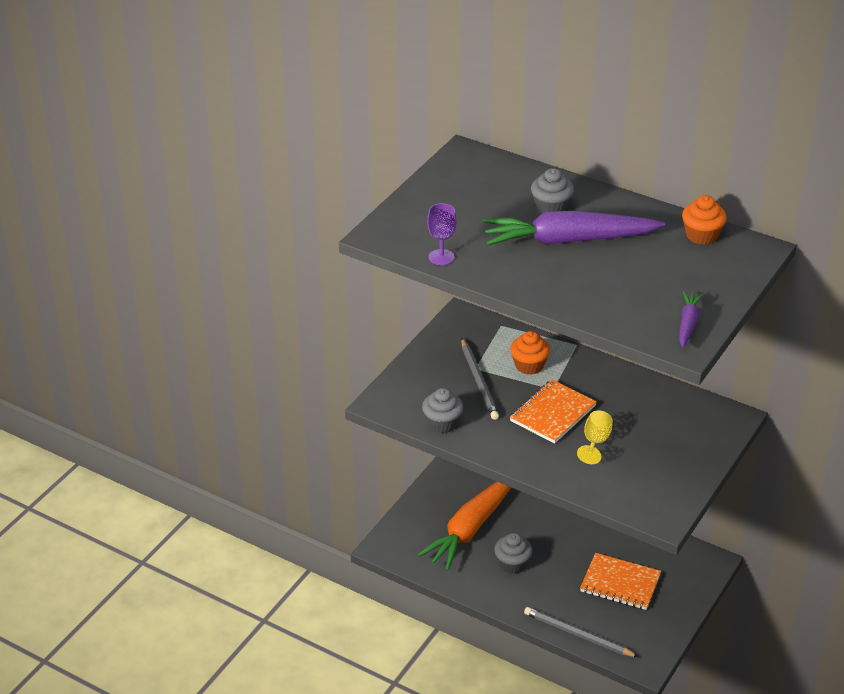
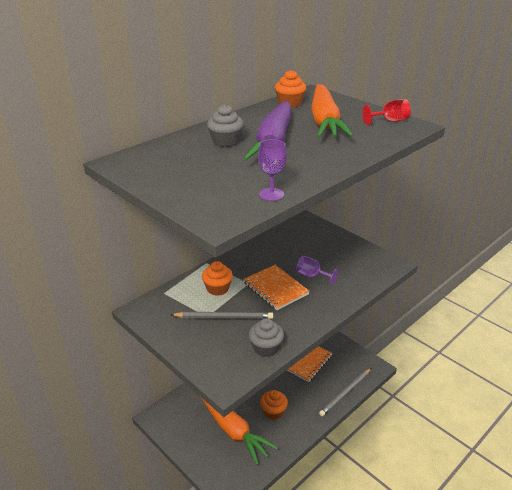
camera: 75 degrees left, 5 degrees down
grey cupcake [494,533,533,574] -> orange cupcake [260,390,288,420]
yellow goblet [577,410,613,464] -> purple goblet [296,256,338,286]
purple carrot [679,291,704,348] -> red goblet [362,99,411,125]
none -> orange carrot [311,84,353,137]

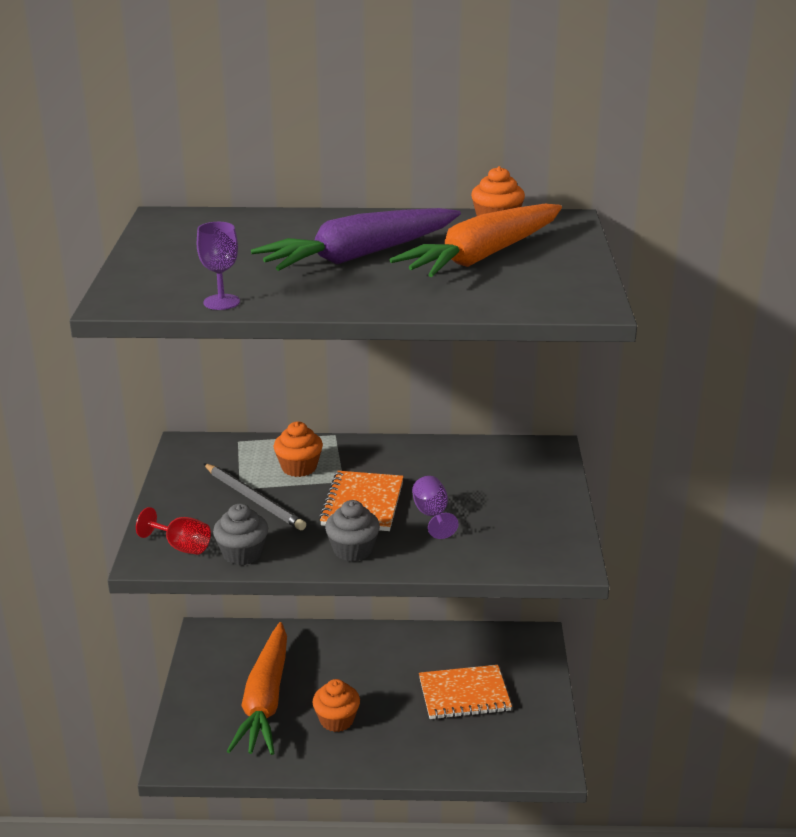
camera: 45 degrees right, 5 degrees down
grey cupcake [207,104,244,147] -> grey cupcake moved to [325,500,380,562]
grey pencil [319,368,371,416] -> none
red goblet [362,99,411,125] -> red goblet moved to [136,507,211,555]

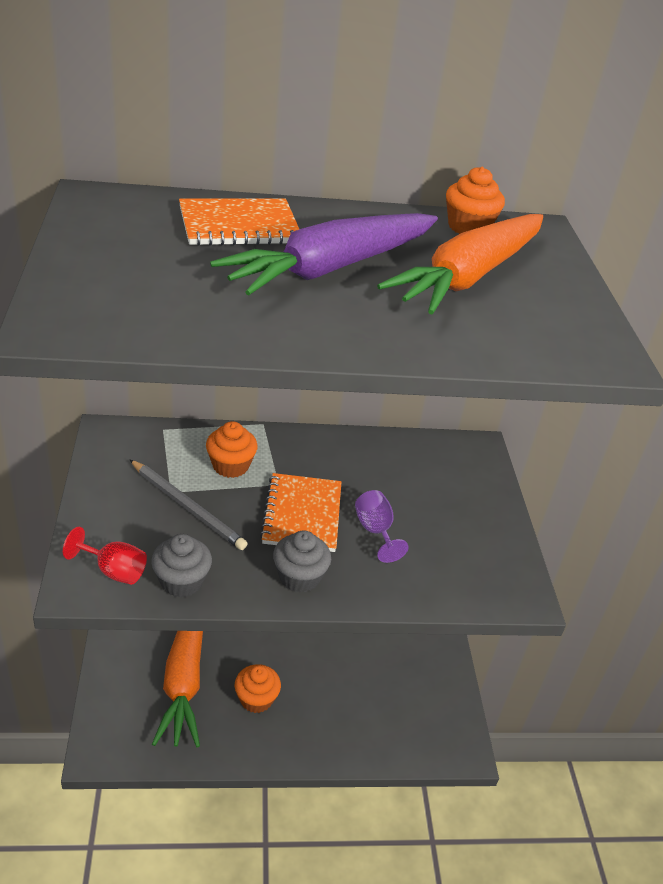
camera: 10 degrees left, 10 degrees up
purple goblet [197,222,240,310] -> none
orange notebook [419,665,512,720] -> orange notebook moved to [179,198,299,246]

